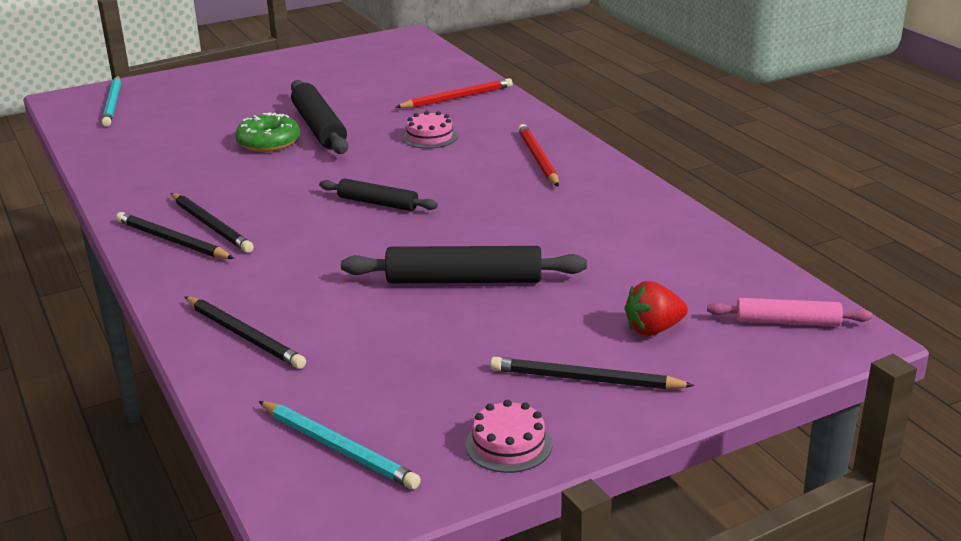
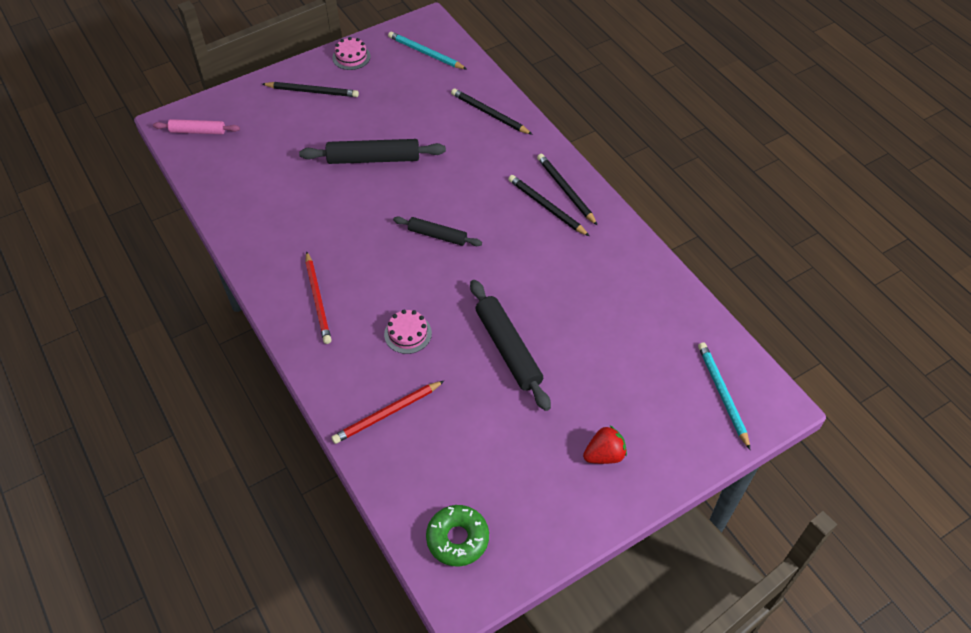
camera: 175 degrees right, 25 degrees up
black pencil [116,212,234,259] -> black pencil turned 150 degrees counterclockwise [537,154,598,226]
green donut [235,112,300,152] -> green donut moved to [426,505,489,567]
red strawberry [624,281,688,336] -> red strawberry moved to [583,426,627,464]

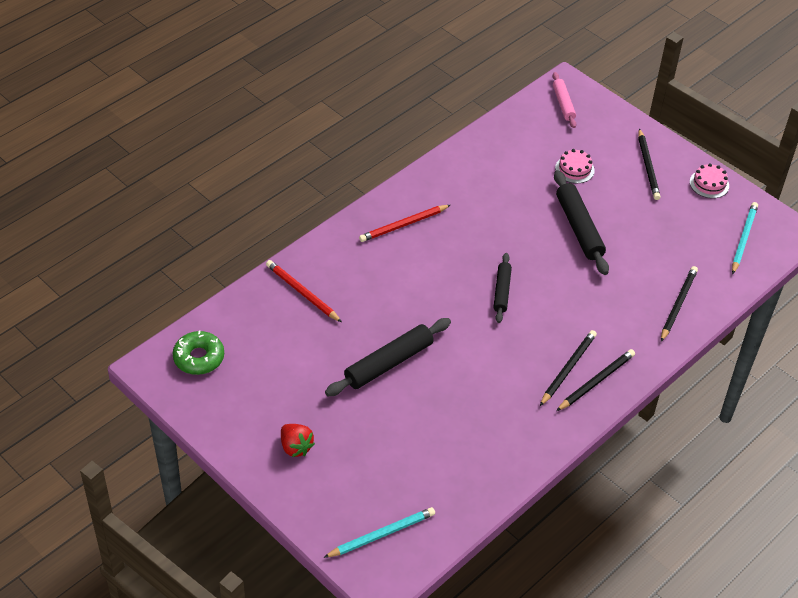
camera: 75 degrees right, 5 degrees down
pink cake [384,310,432,354] -> pink cake moved to [555,149,595,183]

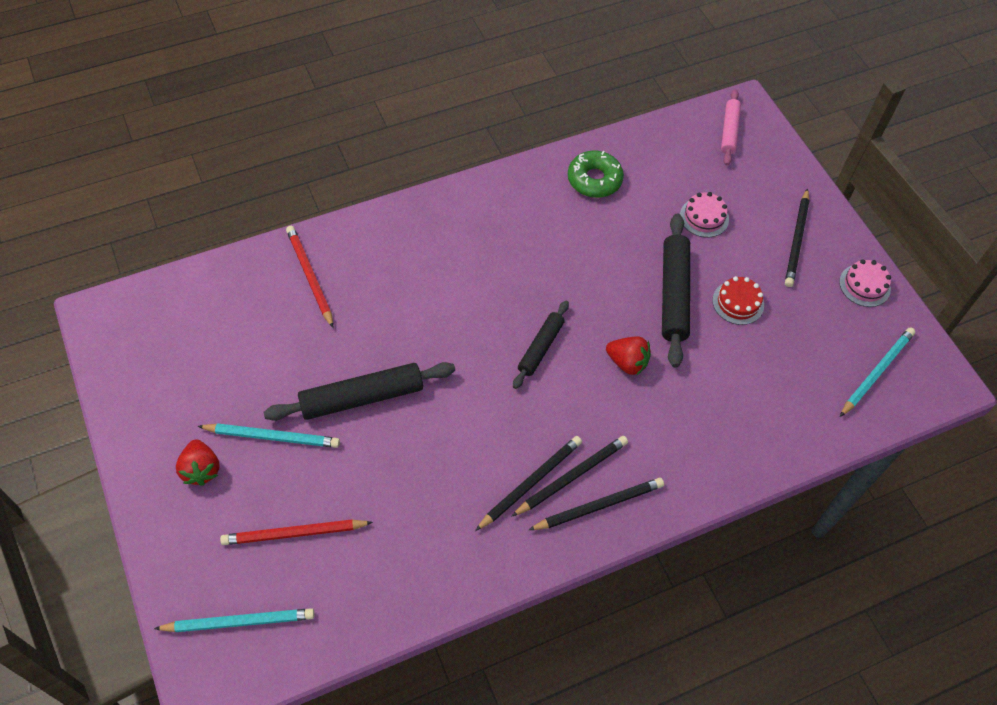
camera: 20 degrees right, 10 degrees up
green donut [173,330,224,375] -> green donut moved to [568,151,624,198]
red pencil [359,205,450,242] -> red pencil moved to [220,519,373,545]
black pencil [661,266,698,342] -> black pencil moved to [475,436,582,531]
none -> turquoise pencil [198,423,340,448]
none -> red strawberry [606,336,651,376]
none -> red cake [712,276,764,325]

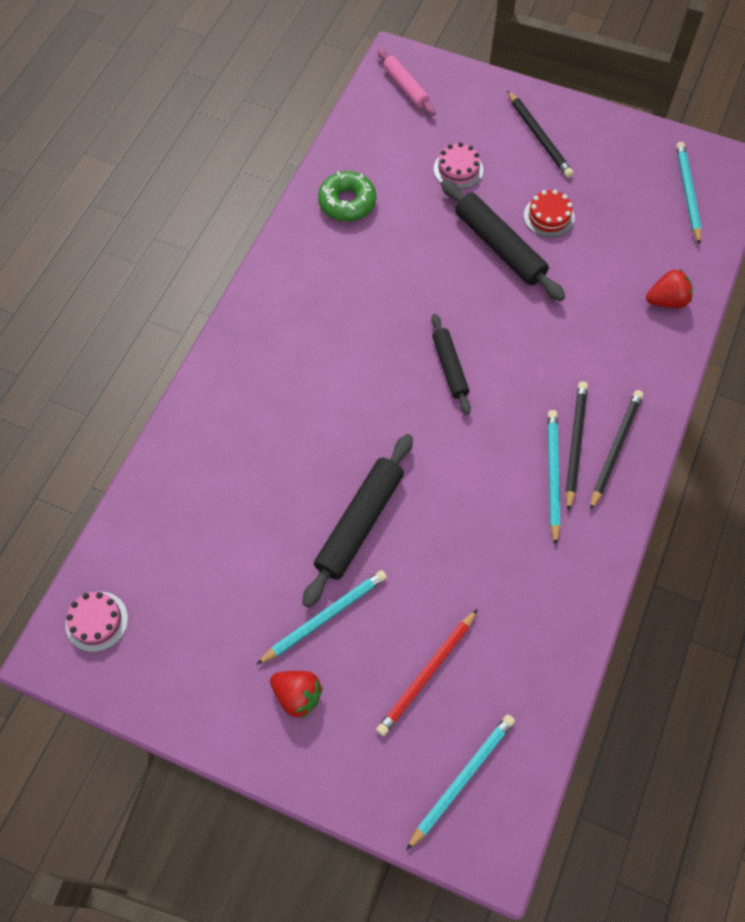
camera: 40 degrees left, 5 degrees up
red pencil [286,226,333,328] -> none
black pencil [475,436,582,531] -> turquoise pencil [547,410,560,546]
red strawberry [606,336,651,376] -> red strawberry moved to [646,269,693,308]
pink cake [839,259,891,307] -> pink cake moved to [65,591,128,652]

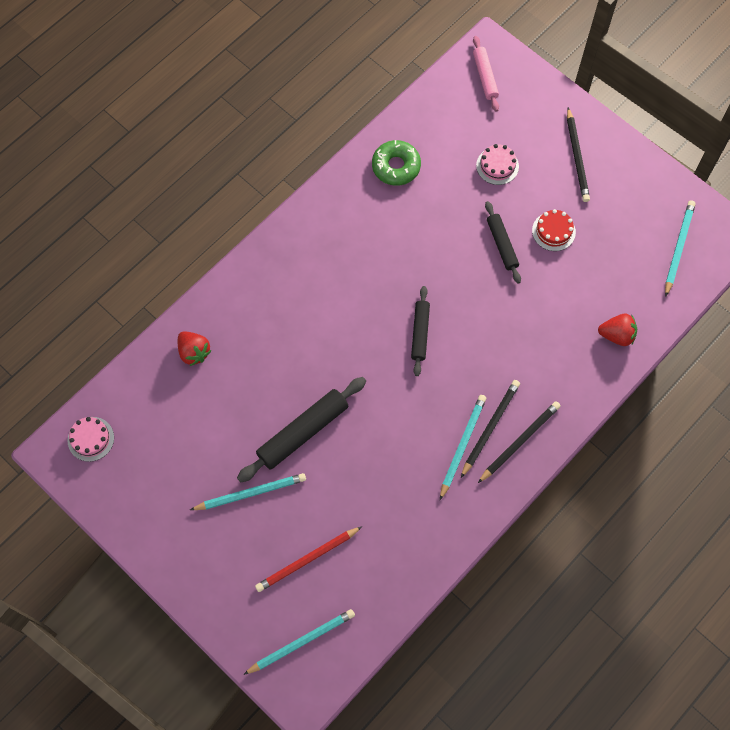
camera: 20 degrees right, 5 degrees up
red strawberry [270,671,323,719] -> red strawberry moved to [178,331,212,366]
black rolling pin [441,179,565,301] -> black rolling pin [485,201,521,283], size x0.61

